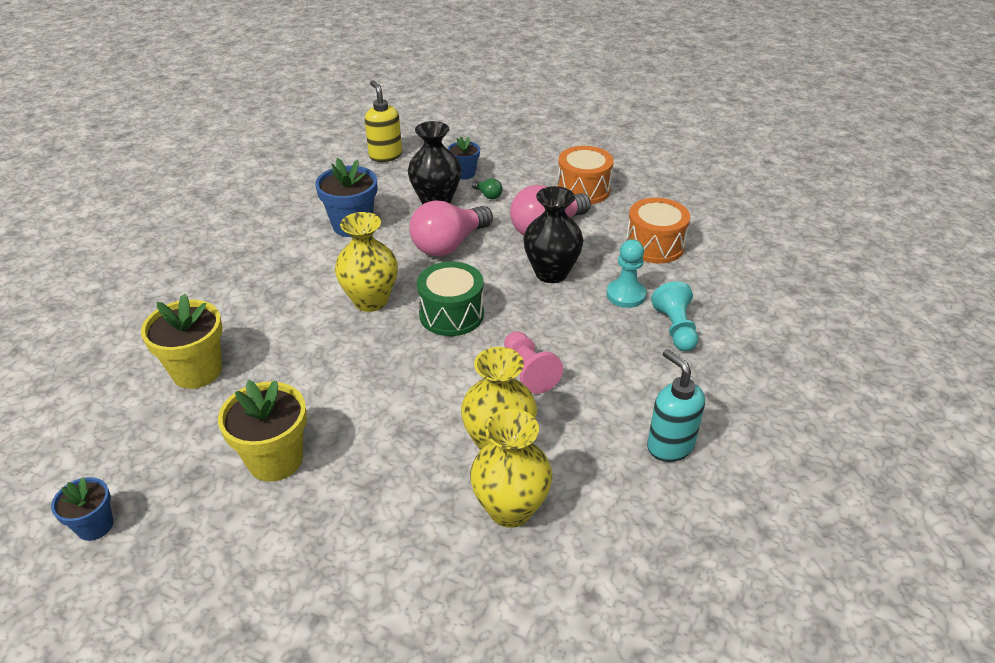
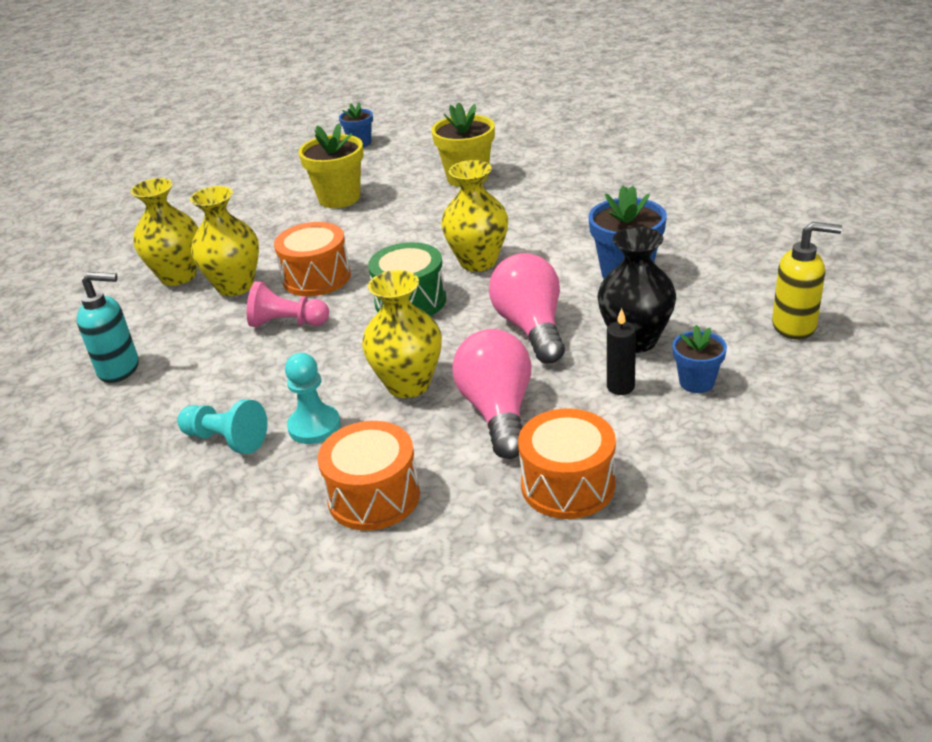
camera: 125 degrees right, 5 degrees down
green light bulb [472,178,503,199] -> black candle [607,308,636,395]
black vase [523,186,584,283] -> yellow vase [362,270,442,398]
none -> orange drum [274,222,351,296]

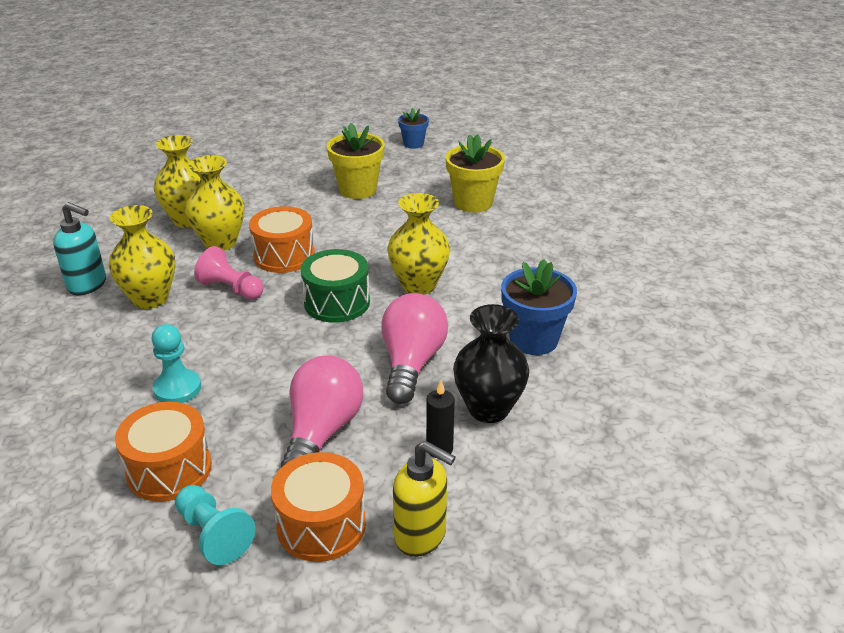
camera: 20 degrees right, 0 degrees up
turquoise pawn [177,399,267,454] -> turquoise pawn moved to [175,485,255,565]
yellow vase [362,270,442,398] -> yellow vase moved to [109,205,175,309]
blue flower pot [672,325,727,393] -> none
yellow soap dispenser [772,222,842,340] -> yellow soap dispenser moved to [393,441,455,557]

